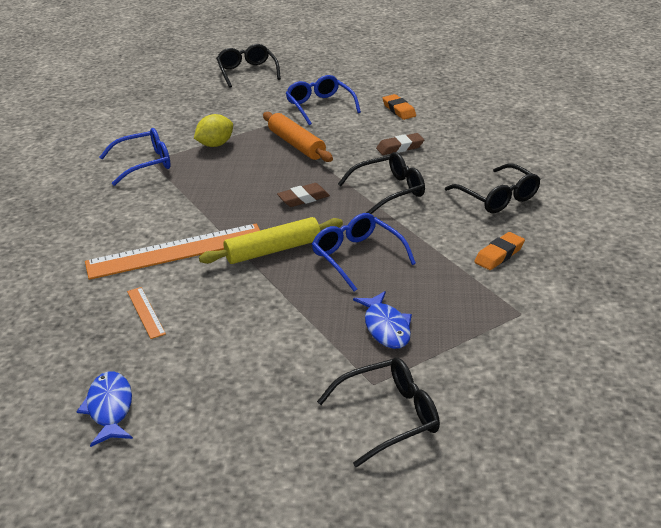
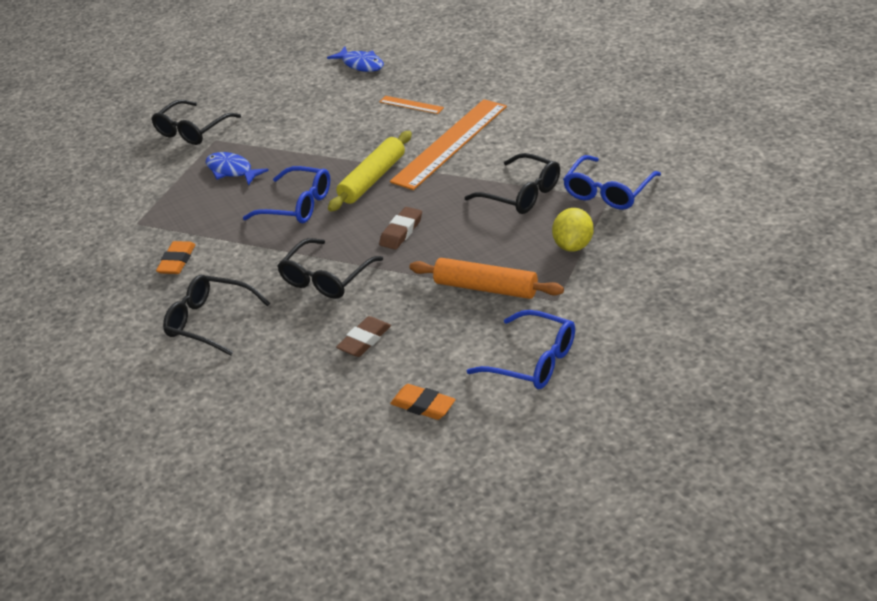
camera: 150 degrees right, 5 degrees up
black glasses [216,44,281,88] -> black glasses moved to [464,153,560,214]

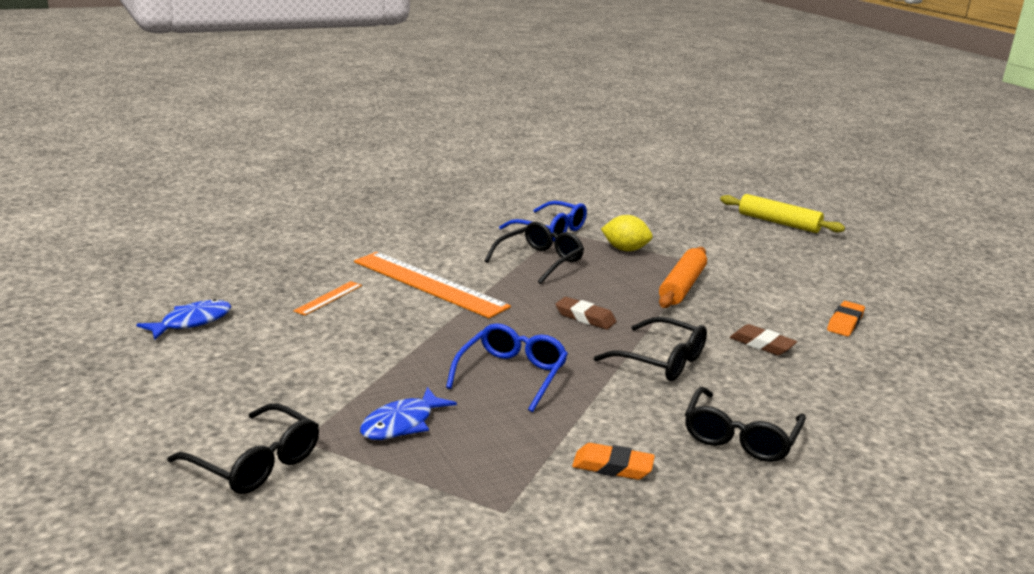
camera: 95 degrees left, 15 degrees down
yellow rolling pin [328,131,412,212] -> yellow rolling pin moved to [720,194,845,233]
blue glasses [467,310,575,389] -> none

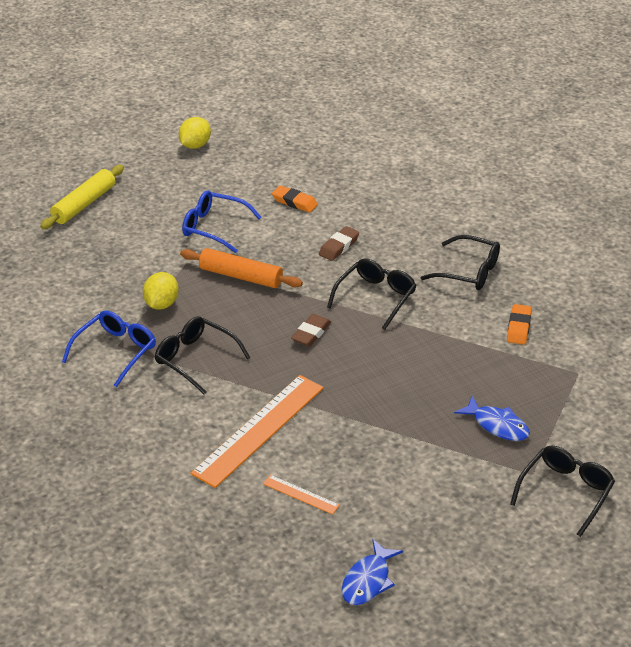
camera: 90 degrees left, 15 degrees up
blue fish [136,299,231,340] -> blue fish turned 105 degrees counterclockwise [342,539,403,605]
blue glasses [446,323,568,412] -> blue glasses moved to [182,190,262,253]
none -> yellow lemon [179,117,211,149]

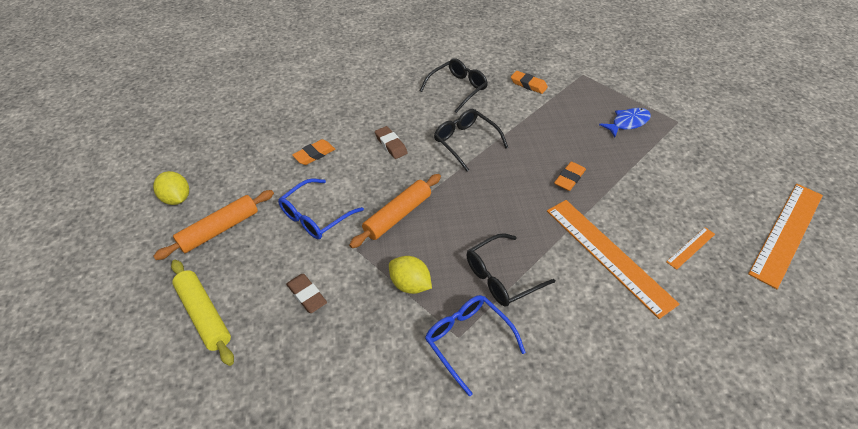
camera: 70 degrees left, 10 degrees up
brown eraser [291,314,331,346] -> brown eraser moved to [286,274,327,313]
blue fish [342,539,403,605] -> orange ruler [748,184,823,289]
black glasses [510,446,615,537] -> none
none -> orange rolling pin [154,190,274,260]
none -> orange eraser [554,162,586,191]

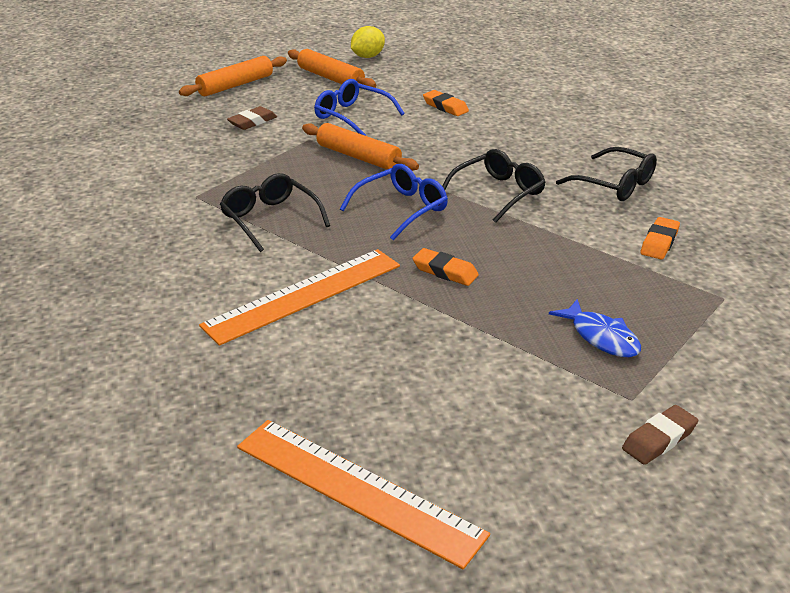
camera: 85 degrees right, 15 degrees down
yellow rolling pin [171,260,234,366] -> orange rolling pin [179,56,287,96]
brown eraser [375,126,408,159] -> brown eraser moved to [622,405,698,465]
yellow lemon [389,256,432,294] -> none
blue glasses [425,295,526,396] -> blue glasses moved to [340,164,448,240]
orange ruler [666,227,715,270] -> none

